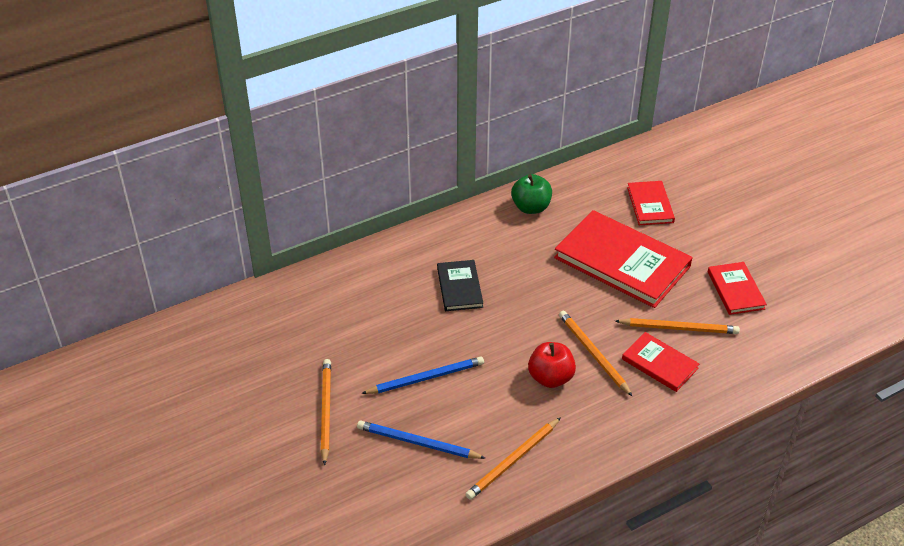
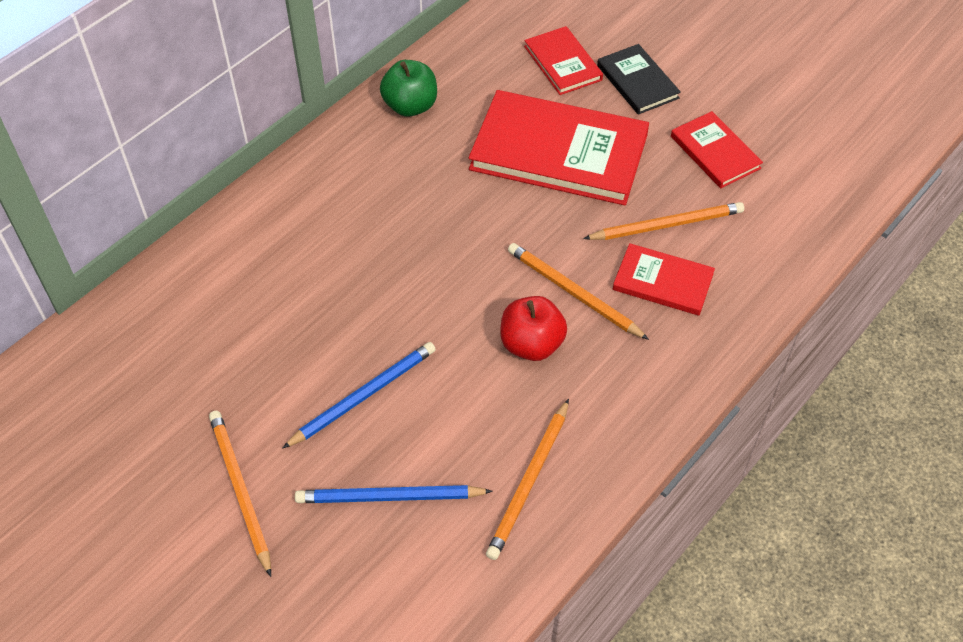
camera: 20 degrees left, 10 degrees up
black book [437,260,483,311] -> black book moved to [597,44,681,115]

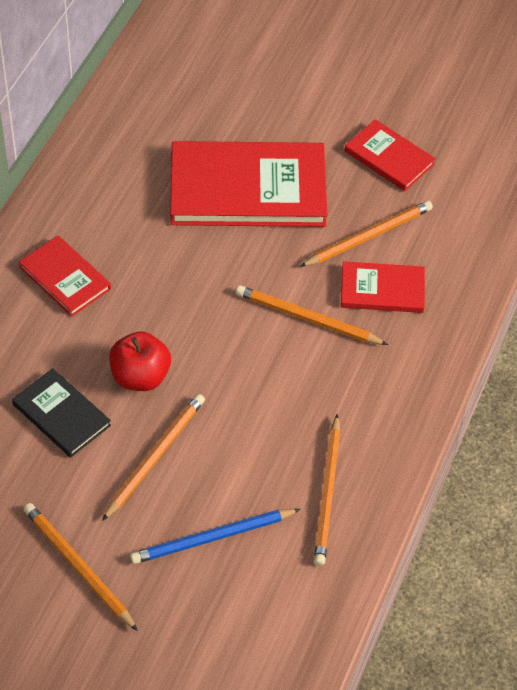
camera: 20 degrees left, 0 degrees up
blue pencil [282,342,436,449] -> orange pencil [102,394,205,521]
green apple [380,60,437,117] -> none
red apple [500,296,567,361] -> red apple moved to [109,331,171,391]
red book [524,26,603,95] -> red book moved to [19,236,111,317]
black book [597,44,681,115] -> black book moved to [12,368,111,458]

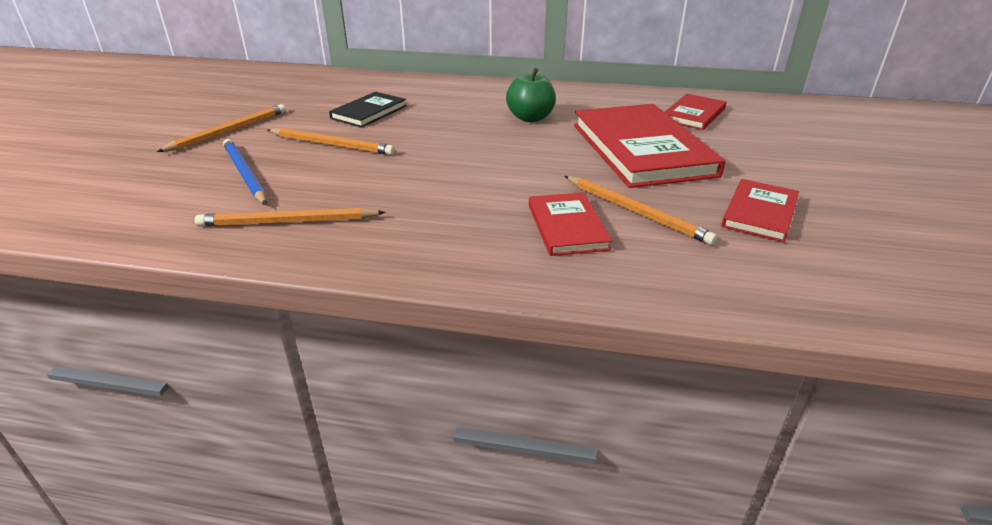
camera: 80 degrees right, 20 degrees down
red book [19,236,111,317] -> red book moved to [665,94,726,130]
red apple [109,331,171,391] -> none
orange pencil [236,285,388,345] -> none
none -> green apple [506,68,556,122]

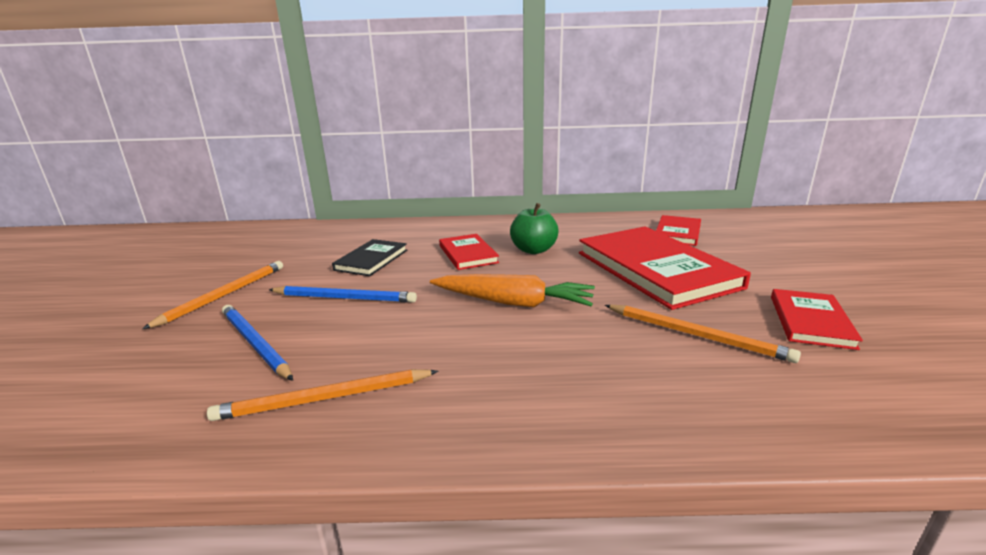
camera: 10 degrees left, 10 degrees down
orange pencil [267,128,395,155] -> blue pencil [269,286,417,303]
red book [529,192,612,256] -> red book moved to [439,234,499,270]
none -> orange carrot [430,274,595,307]

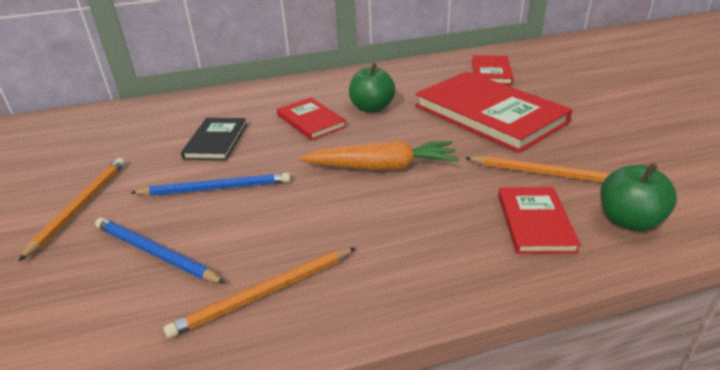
camera: 15 degrees left, 10 degrees up
red book [771,289,863,350] -> red book moved to [498,187,581,254]
none -> green apple [601,163,677,231]

